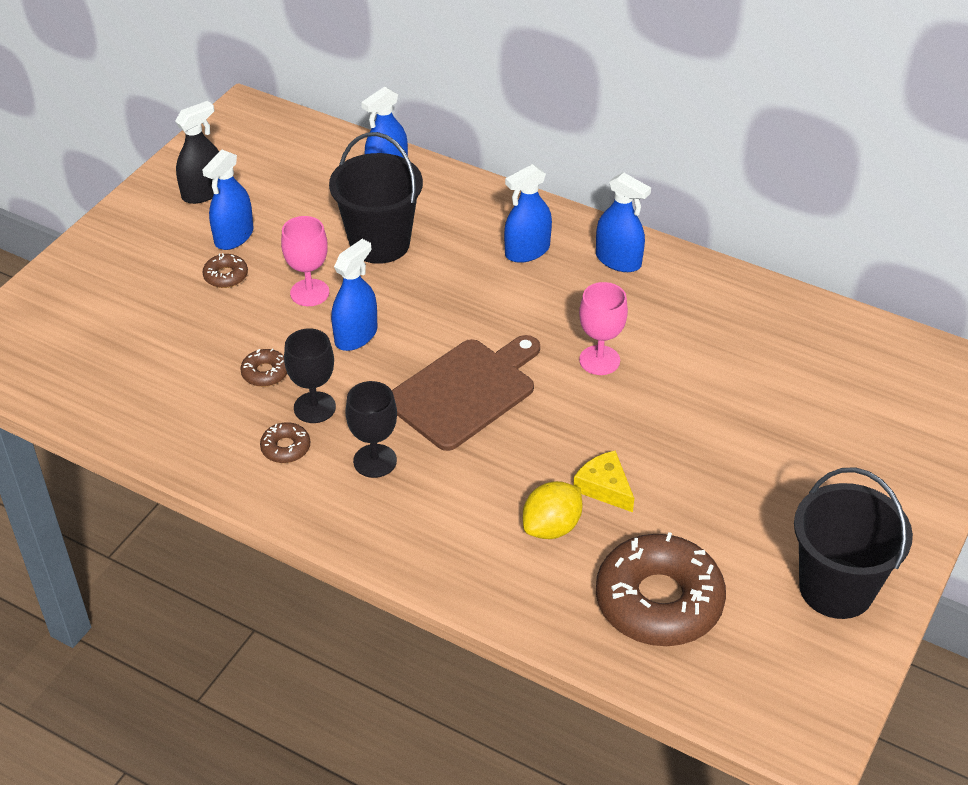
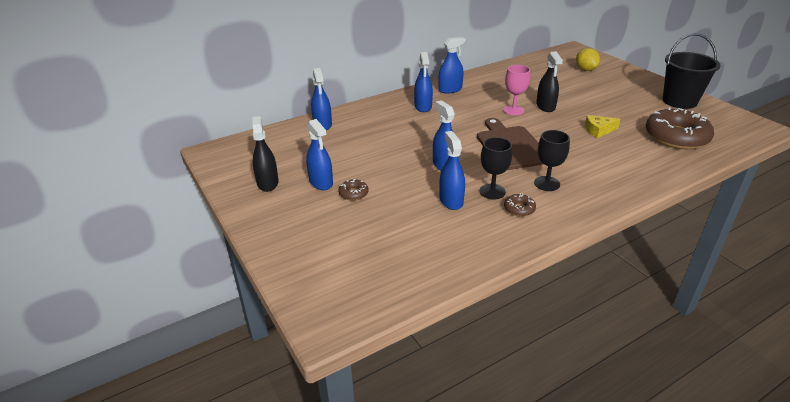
camera: 60 degrees left, 10 degrees down
brown donut [240,348,287,387] -> blue spray bottle [439,131,465,210]
pink goblet [281,216,329,306] -> none
black bucket [329,132,423,264] -> none
yellow lemon [523,481,582,539] -> yellow lemon moved to [576,48,600,71]
none -> black spray bottle [536,51,563,112]

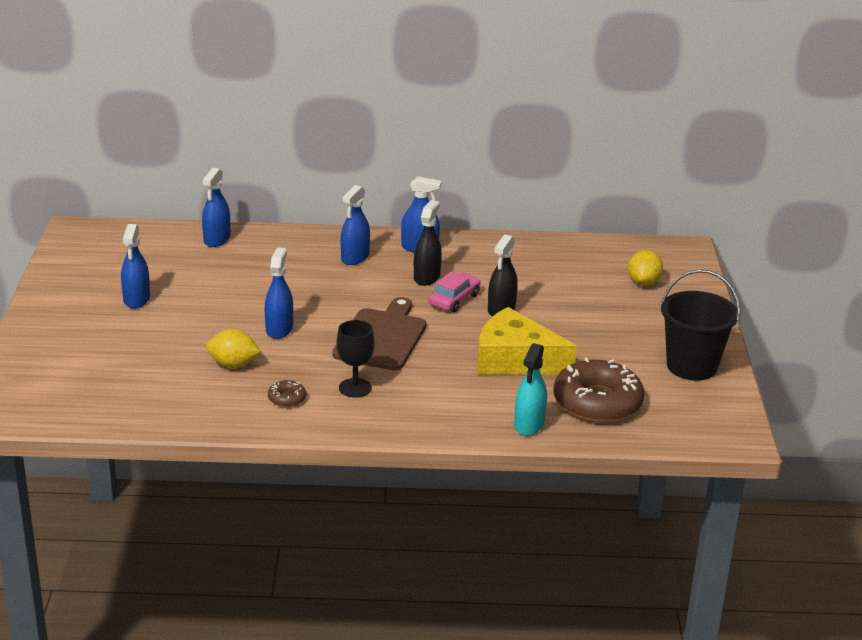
camera: 30 degrees right, 5 degrees down
black spray bottle [252,116,279,192] -> black spray bottle moved to [414,200,442,286]
brown donut [338,179,369,201] -> none
blue spray bottle [439,131,465,210] -> yellow lemon [206,329,261,368]
black goblet [479,137,512,199] -> none
pink goblet [503,65,530,115] -> pink car [428,272,481,312]
yellow cheese [585,115,620,138] -> yellow cheese [478,307,577,375], size x2.08
none -> turquoise spray bottle [514,343,547,436]

